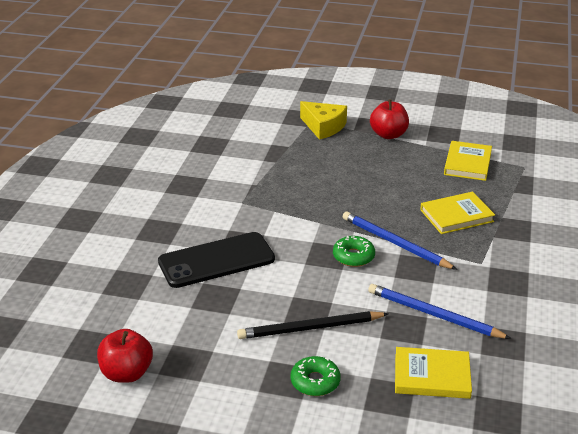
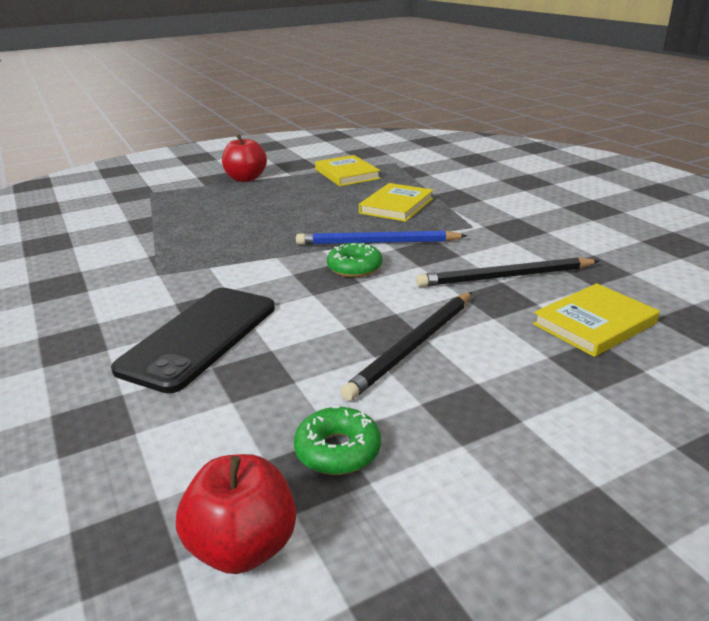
camera: 40 degrees left, 5 degrees down
green donut [291,356,341,396] -> green donut moved to [294,406,381,475]
yellow cheese [300,101,347,140] -> none
blue pencil [368,284,512,339] -> black pencil [416,257,599,287]

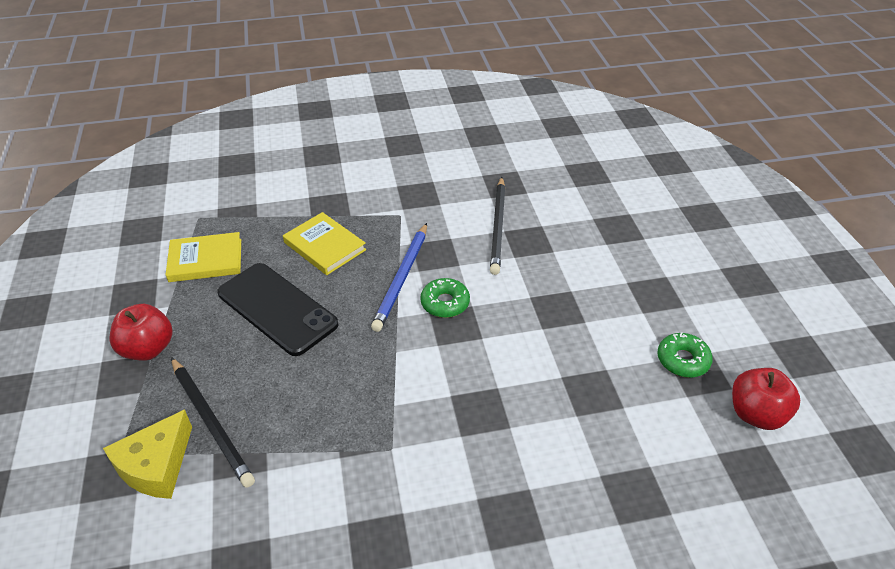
camera: 75 degrees left, 15 degrees up
black phone [111,288,275,393] -> black phone moved to [217,263,339,356]
black pencil [340,292,472,401] -> black pencil moved to [171,357,255,488]
yellow book [533,283,660,357] -> none
none -> yellow cheese [103,409,192,499]

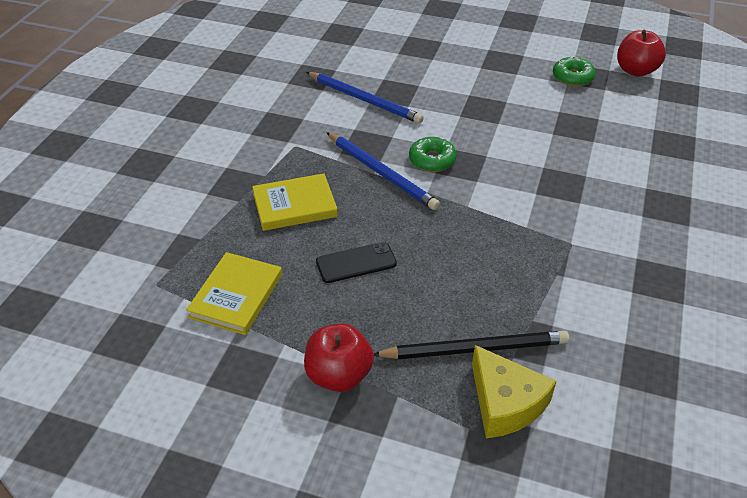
camera: 60 degrees left, 0 degrees up
black phone [217,263,339,356] -> black phone [316,242,397,283], size x0.55
black pencil [490,177,506,275] -> blue pencil [306,72,424,124]

